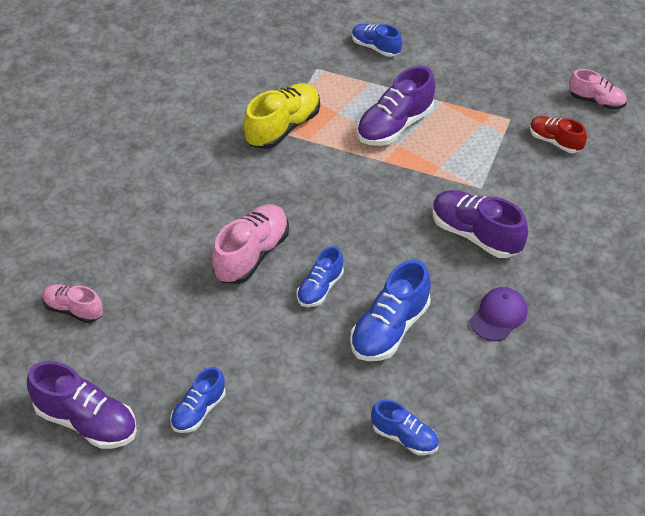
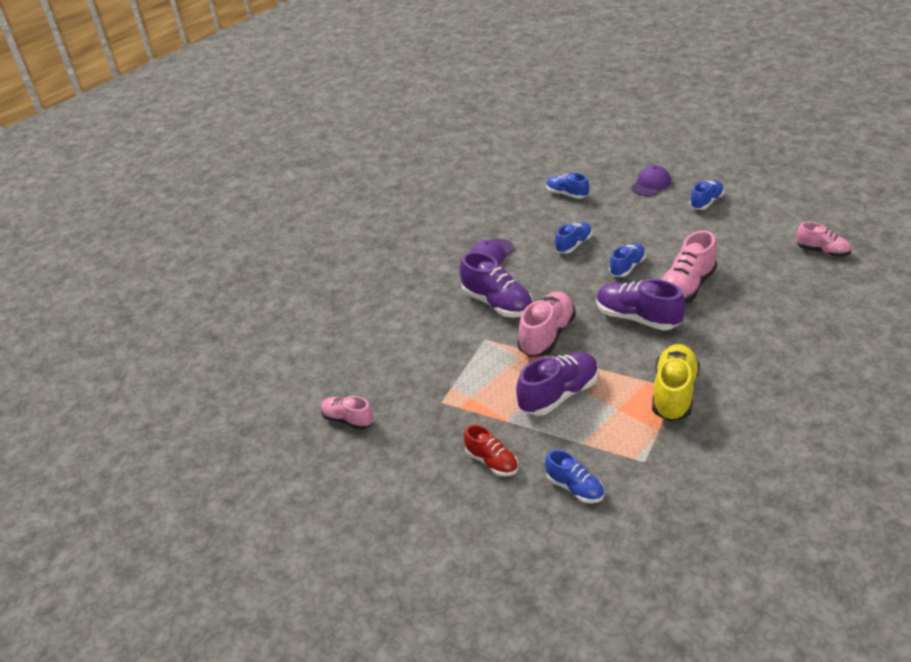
camera: 170 degrees left, 10 degrees down
purple shoe [27,361,137,449] -> purple shoe moved to [596,279,686,330]
yellow shoe [244,83,320,149] -> yellow shoe turned 150 degrees clockwise [652,344,700,421]
blue shoe [350,260,431,361] -> blue shoe [555,222,592,253], size x0.61
red shoe [530,116,587,153] -> red shoe moved to [464,424,518,476]
none -> pink shoe [518,292,576,357]
none -> purple cap [631,165,671,196]

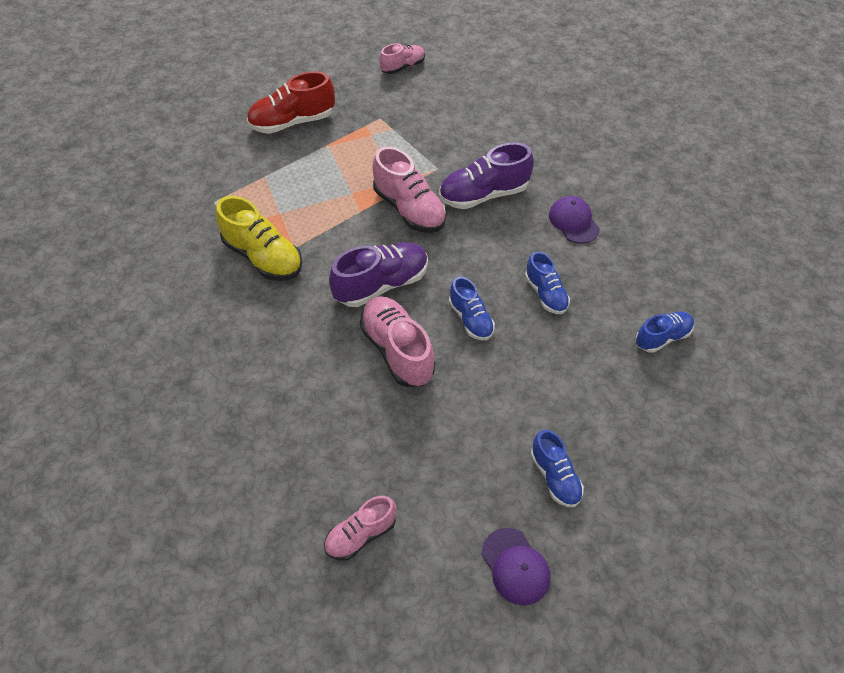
camera: 110 degrees right, 15 degrees up
red shoe [464,424,518,476] -> red shoe [247,71,335,134], size x1.63
purple shoe [516,352,598,416] -> none
blue shoe [545,450,604,503] -> none
purple cap [631,165,671,196] -> purple cap moved to [482,528,551,606]

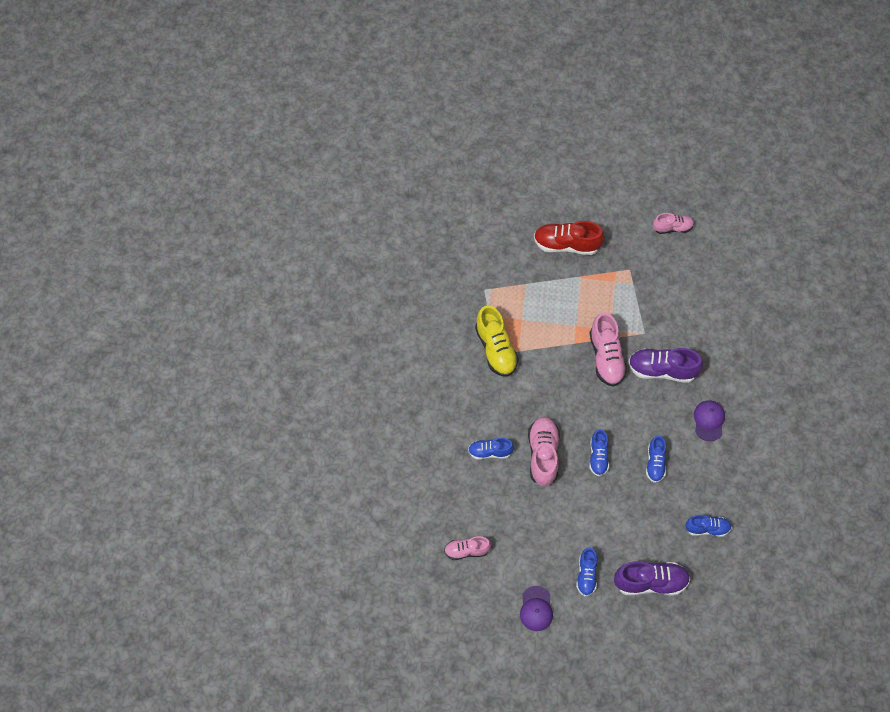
camera: 30 degrees right, 10 degrees up
purple shoe [329,242,428,307] -> purple shoe moved to [614,561,690,596]
none -> blue shoe [468,438,514,460]

